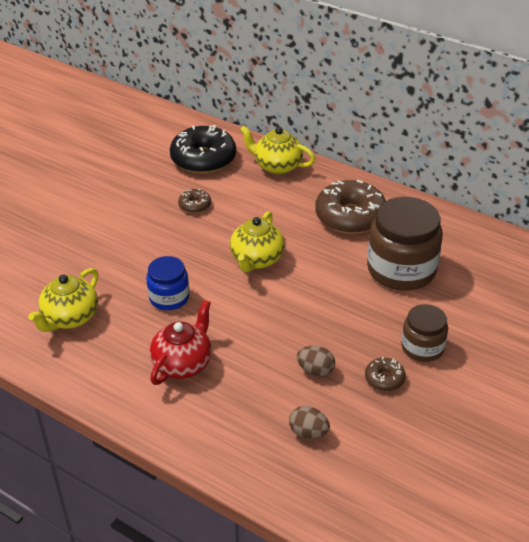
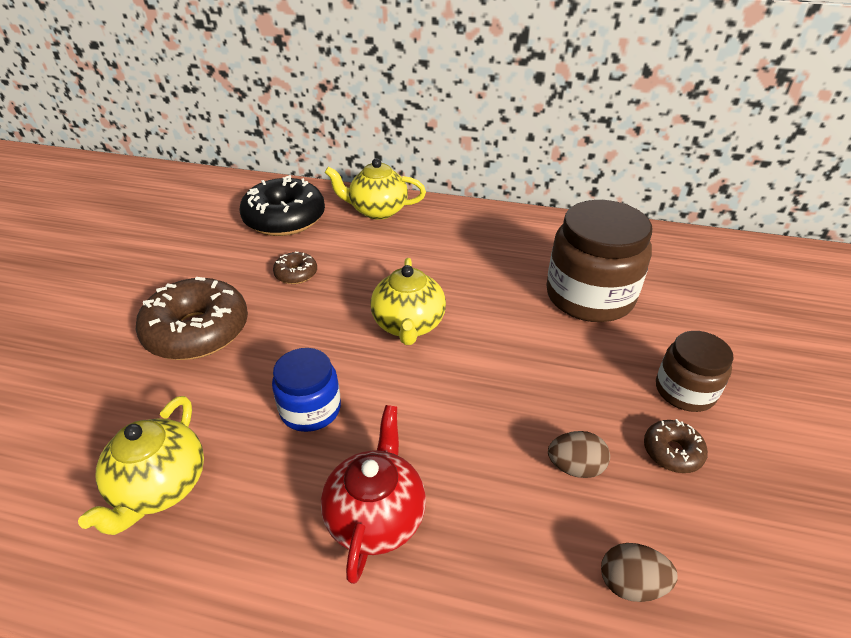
camera: 20 degrees left, 0 degrees up
brown donut [315,180,386,234] -> brown donut moved to [136,277,248,360]

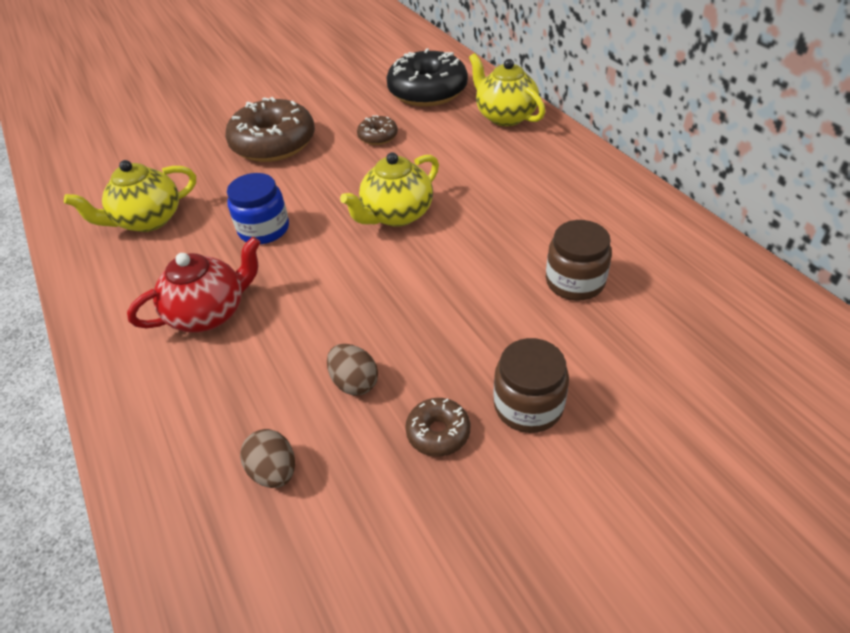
camera: 50 degrees right, 5 degrees up
brown jar [546,200,652,322] -> brown jar [546,220,612,301], size x0.57

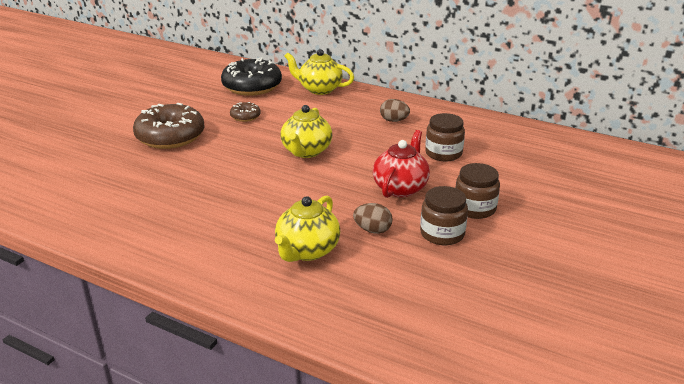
camera: 35 degrees left, 15 degrees down
yellow teapot [64,160,196,232] -> yellow teapot moved to [275,196,340,262]
red teapot [127,236,261,333] -> red teapot moved to [373,130,430,198]
blue jar [227,173,289,244] -> none
brown egg [240,429,295,488] -> brown egg moved to [380,99,410,122]
brown donut [405,398,470,457] -> brown jar [420,186,468,245]

